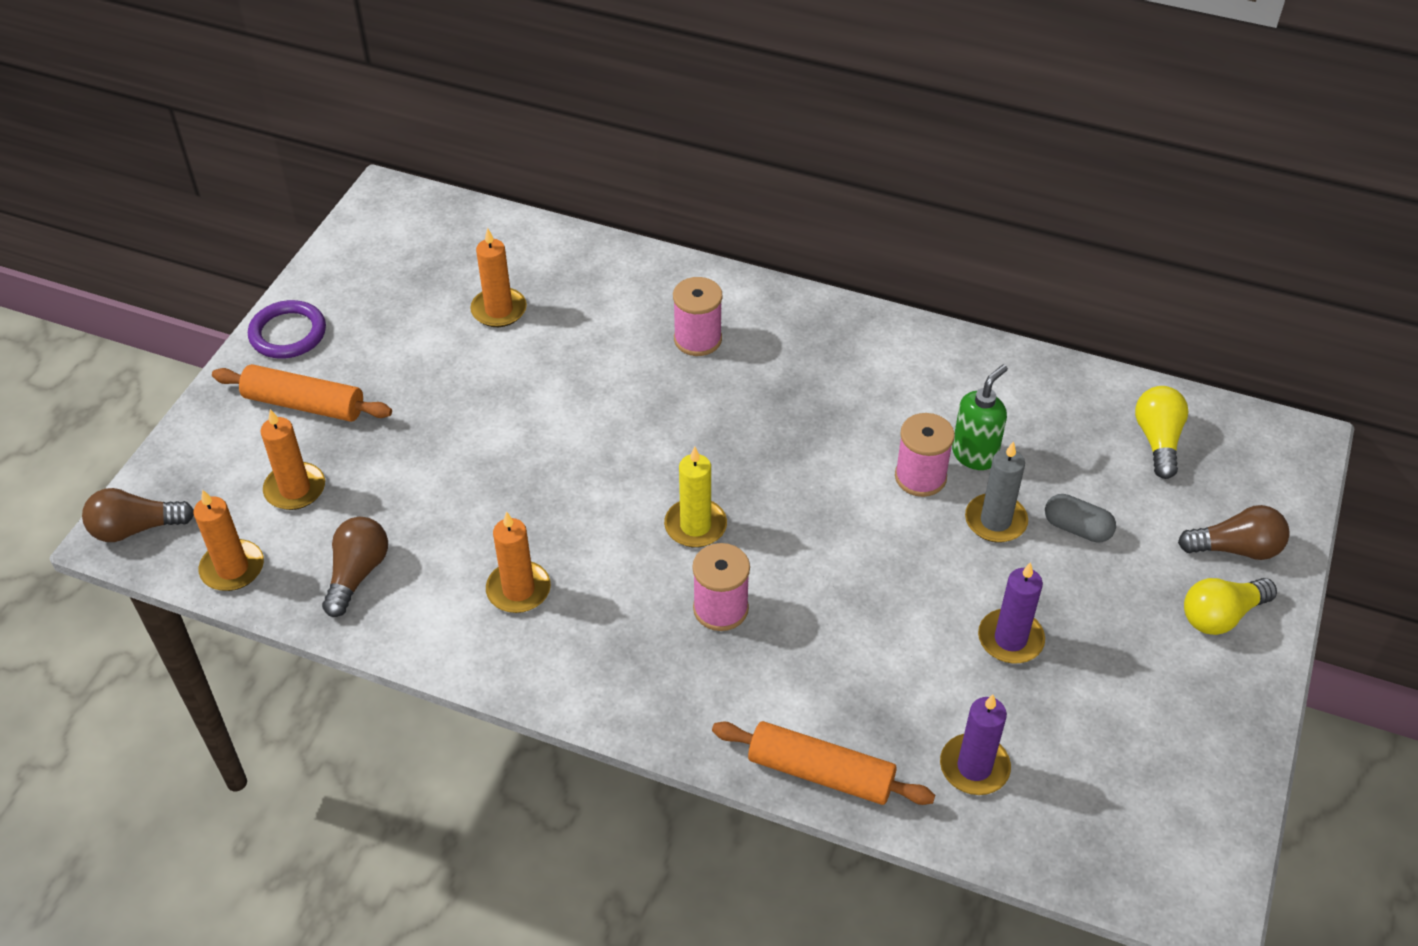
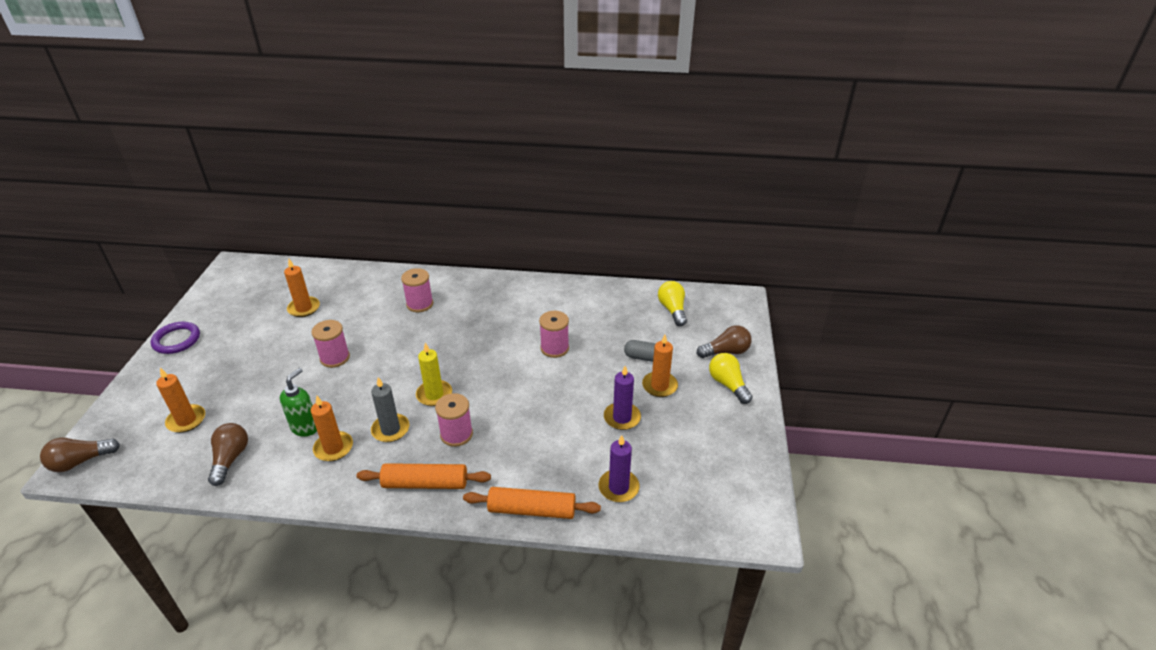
camera: 15 degrees left, 10 degrees down
orange candle [193,490,264,591] -> orange candle moved to [642,335,678,397]
orange rolling pin [212,364,392,422] -> orange rolling pin moved to [356,463,491,489]
green soap dispenser [952,365,1008,470] -> green soap dispenser moved to [280,368,317,437]
grey candle [965,441,1028,543] -> grey candle moved to [371,377,410,442]
yellow light bulb [1184,578,1277,635] -> yellow light bulb turned 105 degrees clockwise [709,353,753,404]
none -> pink spool [312,320,350,368]

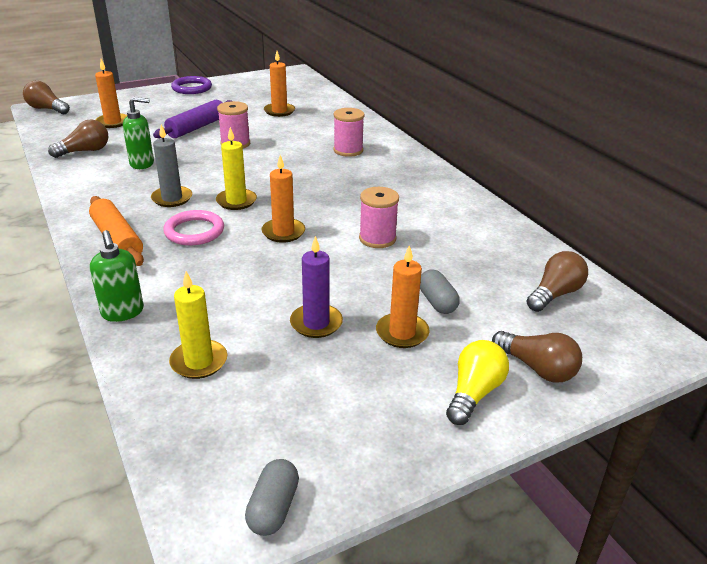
camera: 55 degrees right, 5 degrees down
orange candle [311,396,353,461] -> orange candle moved to [262,155,305,243]
pink spool [435,393,473,447] -> pink ring [163,210,224,245]
orange rolling pin [463,487,601,519] -> green soap dispenser [90,230,144,322]
purple candle [598,435,640,502] -> yellow candle [169,271,227,379]
yellow light bulb [658,281,687,326] -> brown light bulb [527,251,588,312]
none -> purple rolling pin [153,100,231,138]
none -> grey capsule [245,459,299,536]

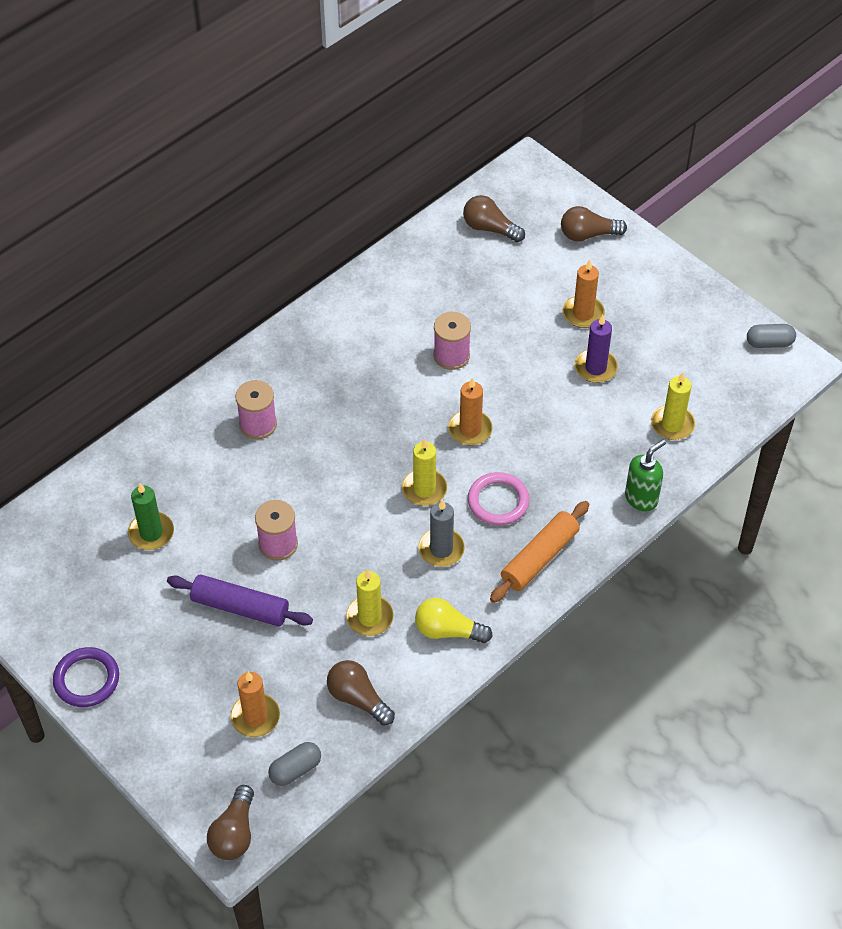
camera: 105 degrees left, 20 degrees up
green soap dispenser [123,97,154,169] -> yellow candle [346,570,394,636]
orange candle [264,51,295,117] -> green candle [128,483,174,550]
grey capsule [420,269,460,314] -> grey capsule moved to [268,742,321,786]
yellow light bulb [446,340,509,425] -> yellow light bulb moved to [415,598,493,643]
brown light bulb [492,331,582,382] -> brown light bulb turned 120 degrees counterclockwise [561,206,627,242]

